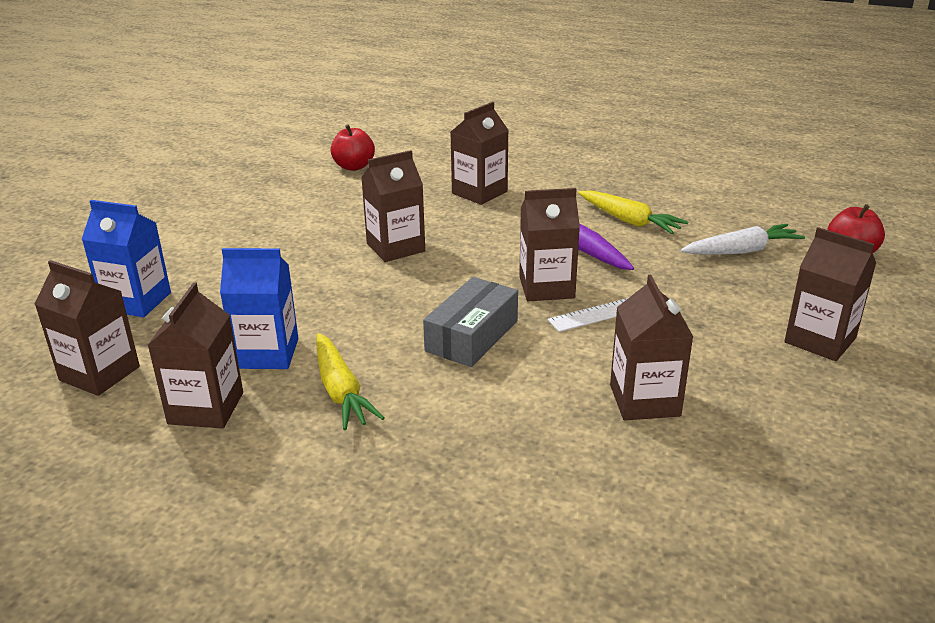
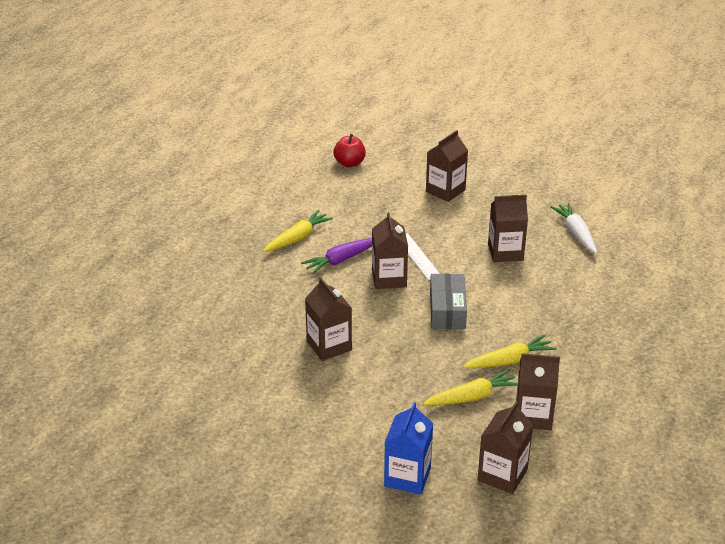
camera: 90 degrees left, 5 degrees up
blue carton [220,248,298,369] -> yellow carrot [423,369,518,405]
red apple [331,124,375,171] -> none
grey box [423,277,518,367] -> grey box turned 60 degrees clockwise [430,274,467,329]
brown carton [451,102,509,205] -> none
white carrot [681,224,805,255] -> white carrot moved to [551,203,597,254]

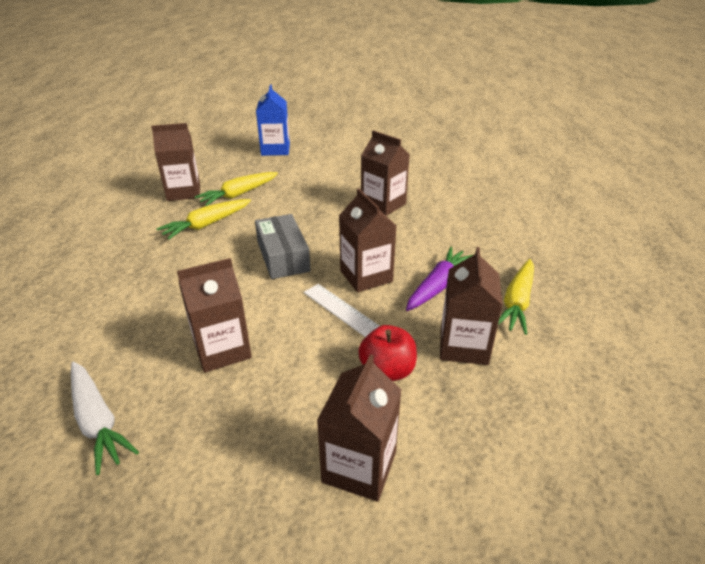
camera: 160 degrees right, 0 degrees up
red apple [333,134,366,167] -> red apple moved to [359,325,417,381]
brown carton [478,401,533,494] -> brown carton moved to [440,247,503,365]

